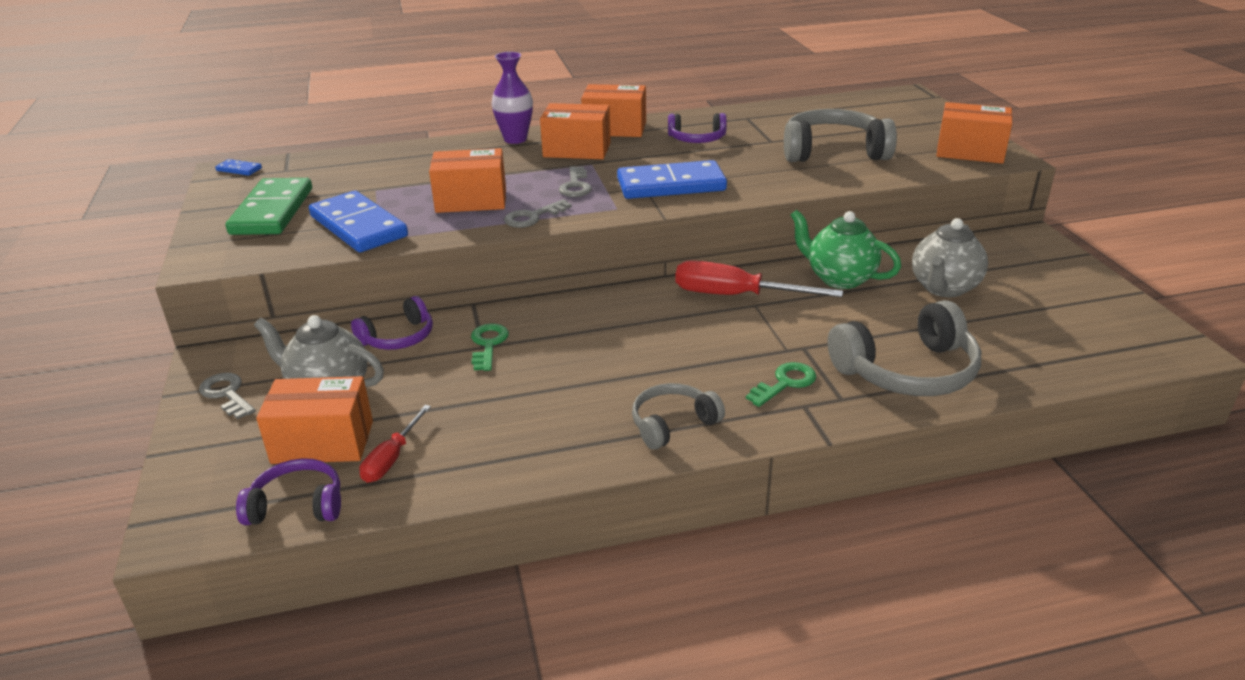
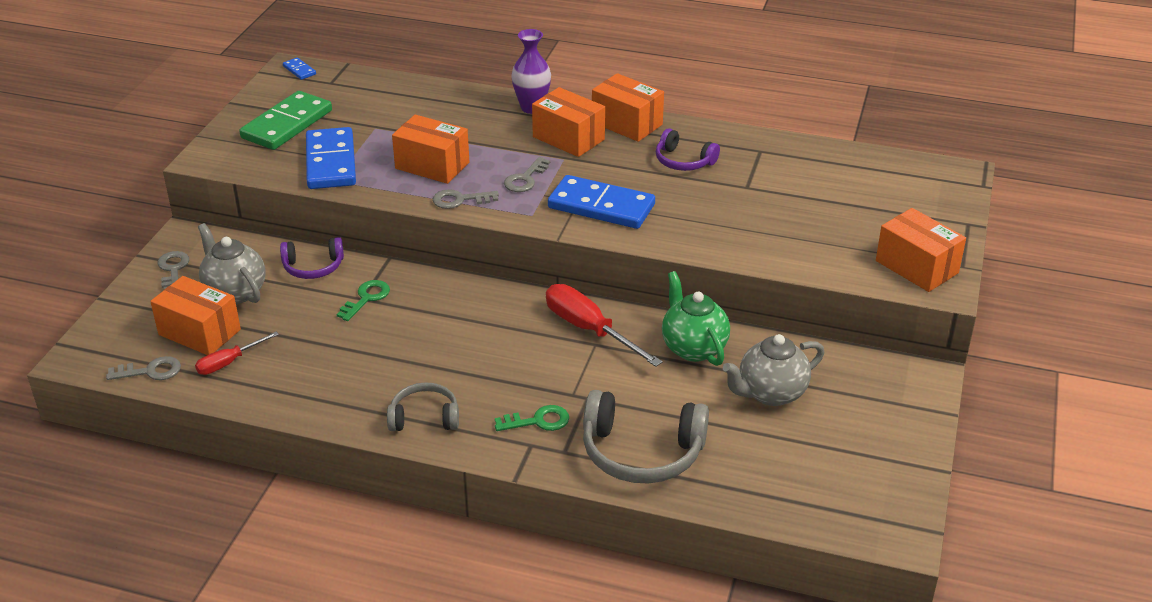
camera: 30 degrees right, 5 degrees up
purple headphones [236,458,341,525] -> grey key [106,356,181,380]
grey headphones [784,109,897,162] -> none

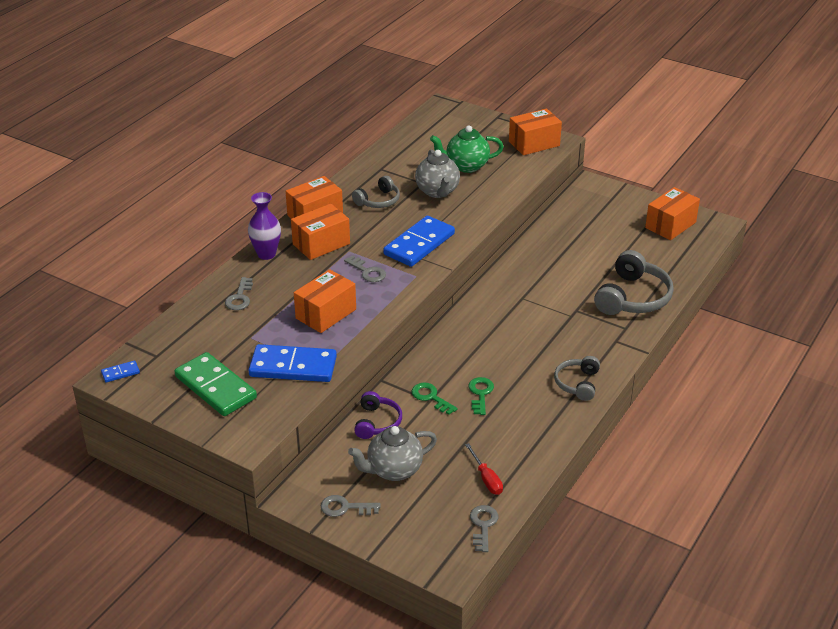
camera: 75 degrees left, 0 degrees up
orange box [150,276,241,355] -> orange box moved to [645,187,700,240]
grey key [433,189,499,209] -> grey key moved to [225,277,253,310]
green key [495,405,569,431] -> green key moved to [468,377,494,415]
red screwdriver [546,284,662,367] -> none
purple headphones [656,128,720,171] -> grey headphones [352,176,400,208]
green teapot [662,271,730,366] -> green teapot moved to [430,125,504,173]
grey teapot [723,334,824,406] -> grey teapot moved to [415,149,460,198]

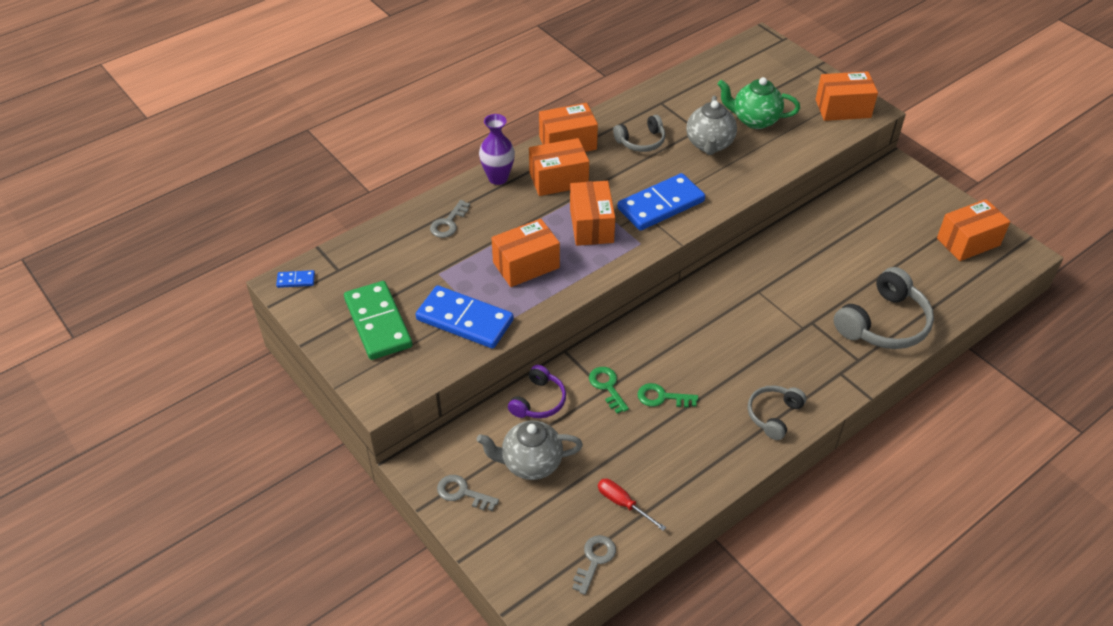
camera: 20 degrees right, 10 degrees up
grey key [344,256,386,282] -> orange box [570,181,615,246]
red screwdriver [465,443,503,495] -> red screwdriver turned 135 degrees clockwise [598,478,666,531]
green key [468,377,494,415] -> green key turned 105 degrees counterclockwise [638,383,698,408]

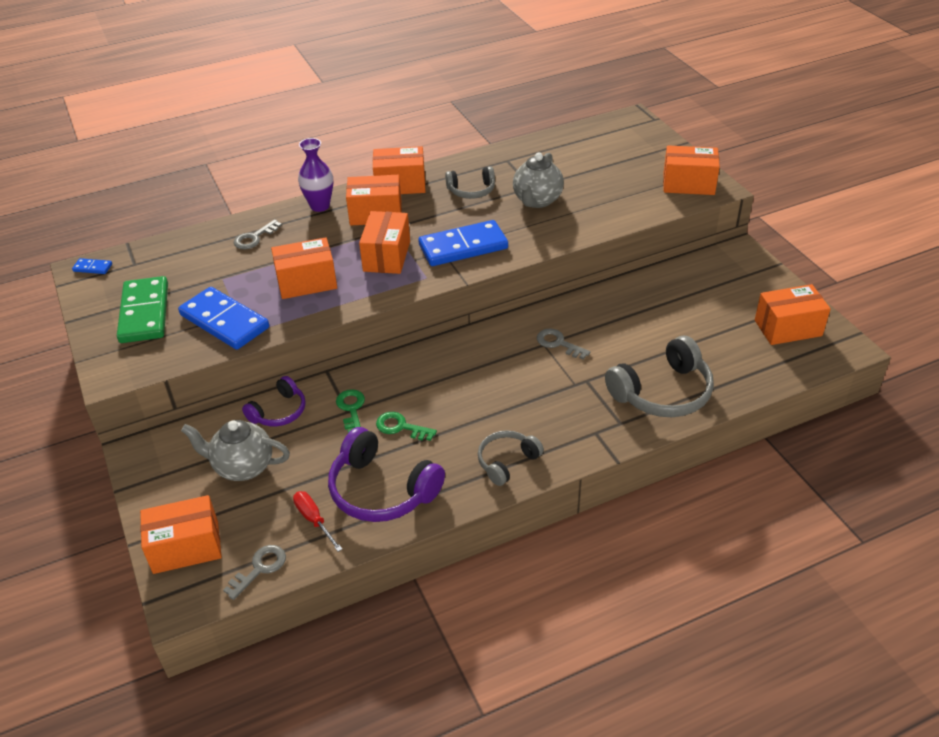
camera: 15 degrees right, 5 degrees down
grey key [437,475,499,511] -> grey key moved to [537,329,590,359]
green teapot [717,77,800,129] -> none
none -> orange box [140,495,222,574]
none -> purple headphones [328,427,445,522]

